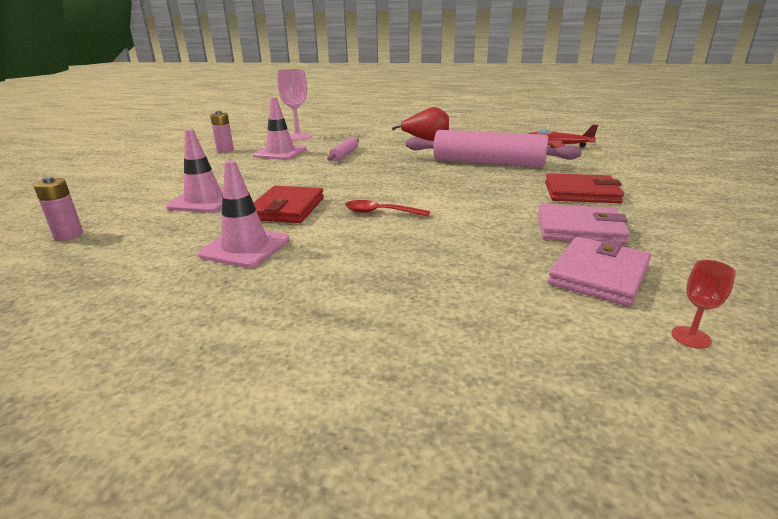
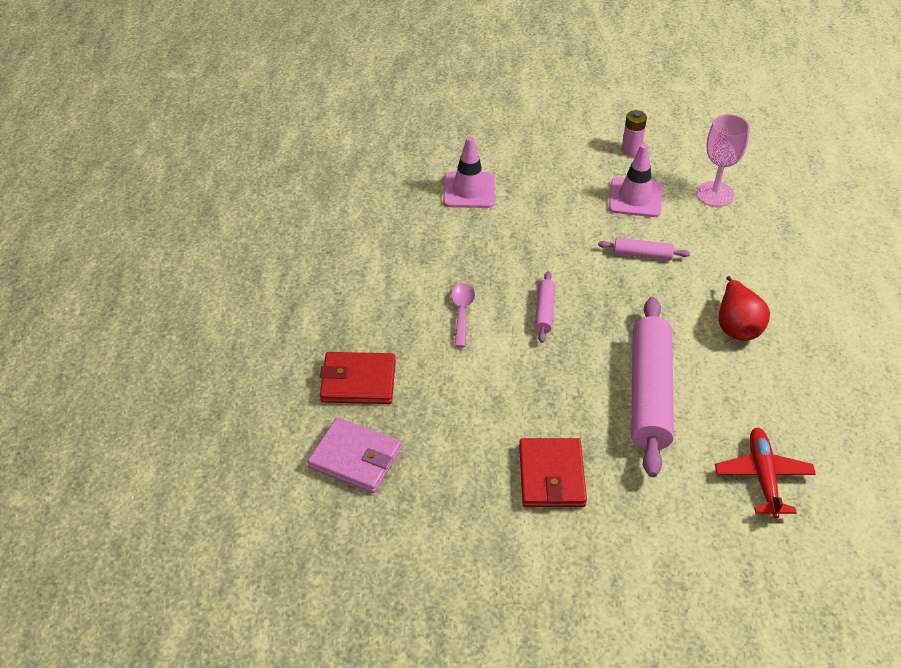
camera: 80 degrees right, 20 degrees up
pink battery [33,176,83,241] -> none
pink traffic cone [198,160,290,268] -> none
red wallet [253,186,324,223] -> red wallet moved to [320,352,396,404]
red spoon [345,200,430,217] -> pink spoon [451,283,475,347]
pink wallet [538,204,630,245] -> none
red goblet [671,260,736,349] -> none
none -> pink rolling pin [534,271,555,343]

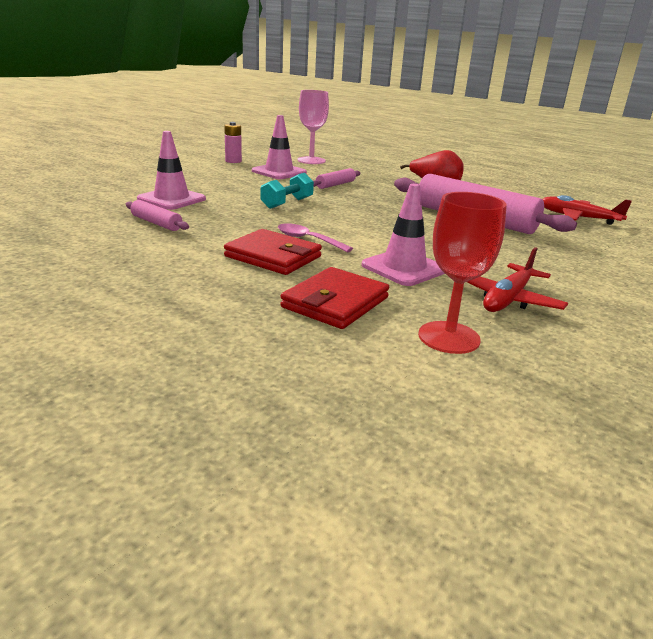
camera: 60 degrees left, 20 degrees down
pink wallet [307,417,402,493] -> red goblet [418,192,507,354]
red wallet [519,438,587,507] -> red wallet moved to [224,229,322,275]
pink rolling pin [534,271,555,343] -> pink rolling pin moved to [126,200,189,231]
none -> turquoise dumbbell [260,173,314,209]
none -> pink traffic cone [361,184,445,286]
none -> red plane [467,247,568,312]

